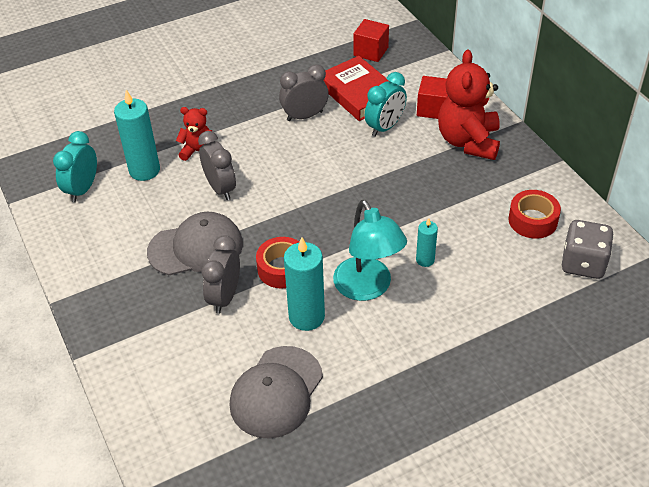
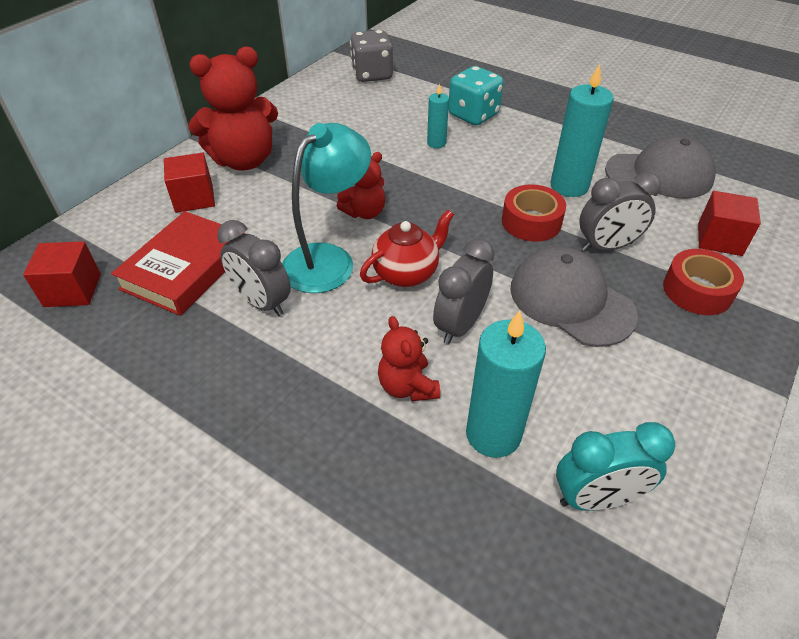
camera: 120 degrees left, 0 degrees up
turquoise lamp [333,200,407,301] -> turquoise lamp moved to [282,123,371,293]
turquoise clock [365,72,407,137] -> none
red tape [508,190,561,239] -> red tape moved to [663,249,744,315]
none -> red teddy bear [337,152,385,219]
none -> red teapot [360,210,454,287]
none -> turquoise dice [448,66,503,125]
none -> red cube [698,191,761,256]

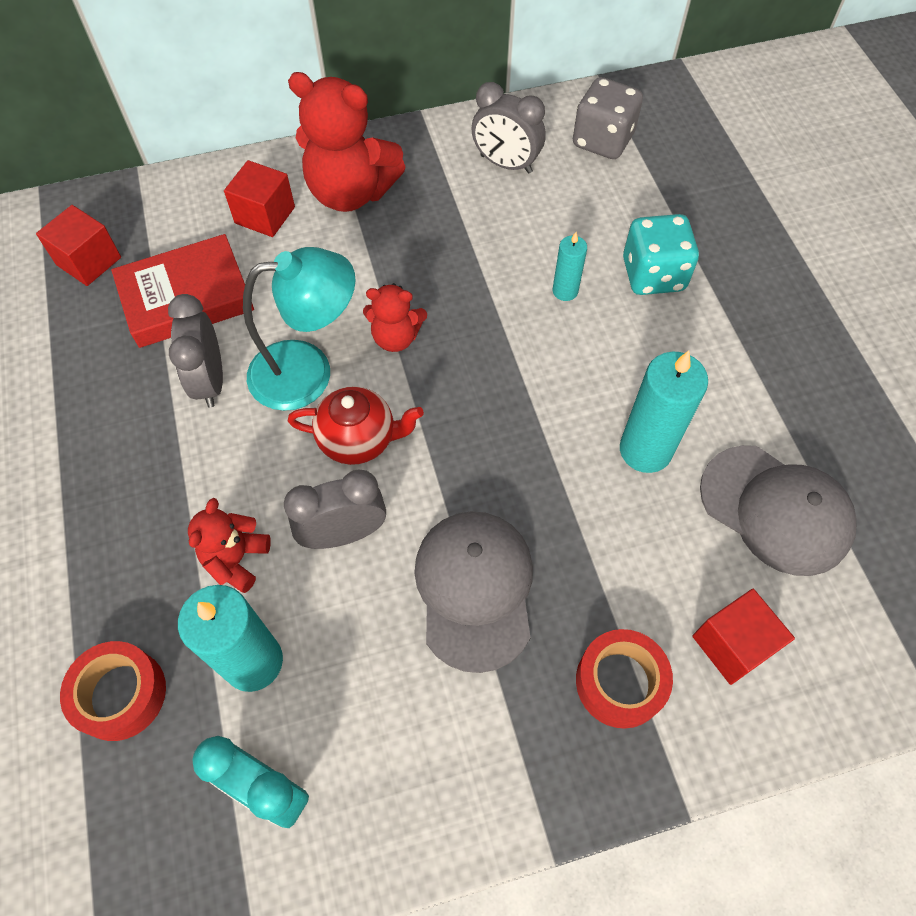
camera: 40 degrees right, 15 degrees up
red tape [502,184,566,242] -> red tape moved to [60,641,166,741]
grey clock [579,172,661,251] -> grey clock moved to [472,82,545,174]

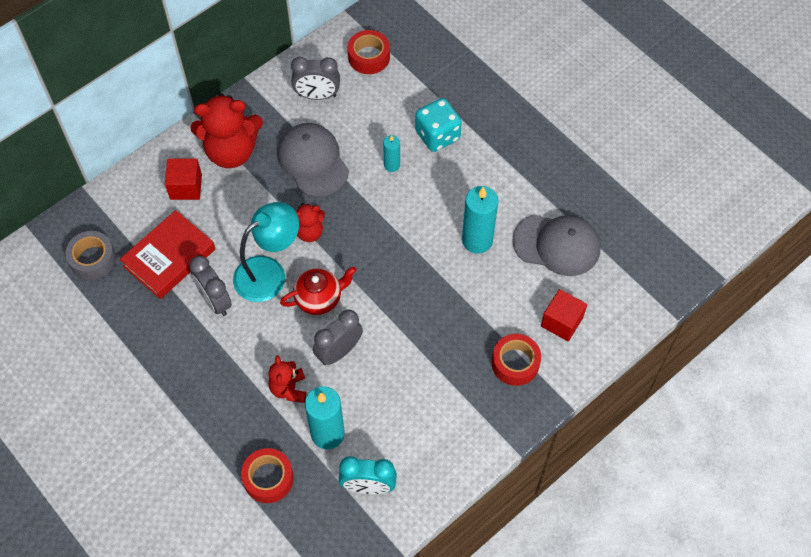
camera: 25 degrees left, 0 degrees up
red cube [36,205,121,286] -> grey tape [65,231,116,280]
grey cap [414,512,533,673] -> grey cap moved to [277,123,349,197]
grey dice [573,77,643,159] -> red tape [348,30,390,74]

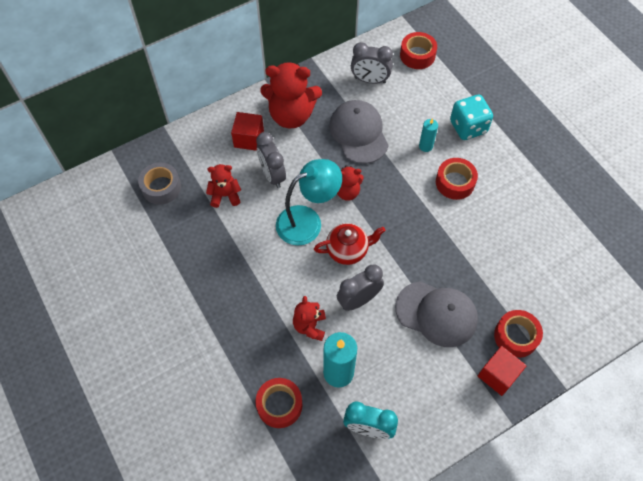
camera: 10 degrees right, 0 degrees up
red book [120,210,215,299] -> red teddy bear [206,164,241,208]
grey clock [189,256,232,316] -> grey clock moved to [256,132,286,188]
turquoise candle [462,186,499,254] -> none
grey cap [512,215,601,276] -> grey cap moved to [395,281,478,347]
red cube [541,289,587,341] -> red cube moved to [478,346,527,396]
none -> red tape [436,158,478,200]

